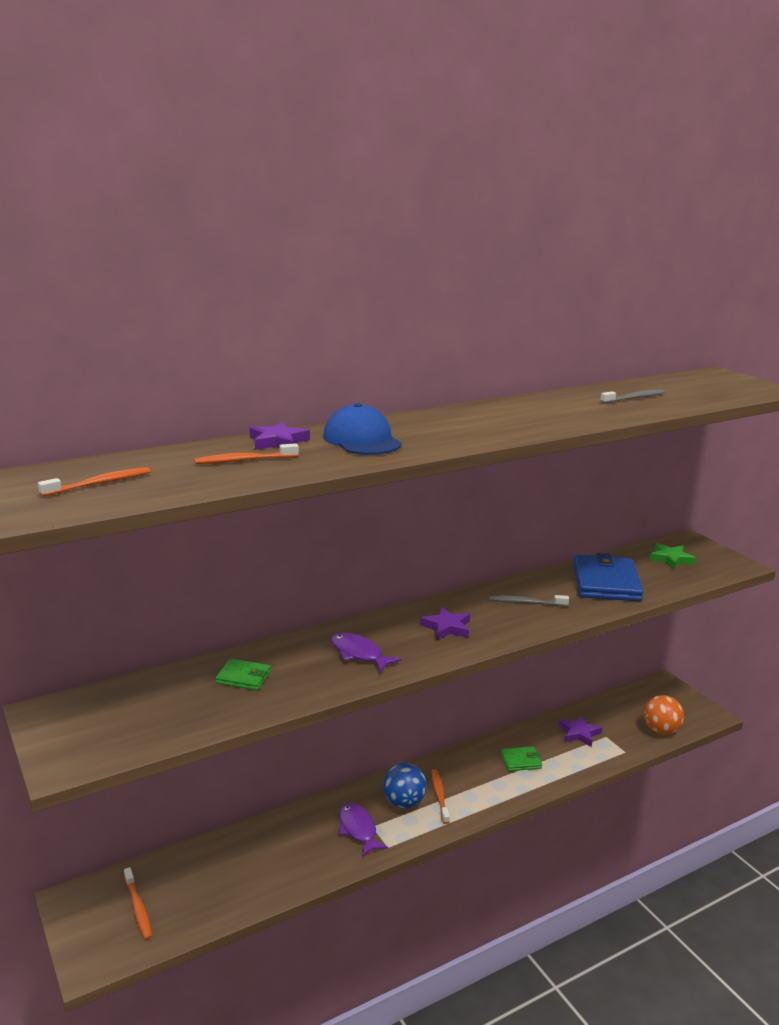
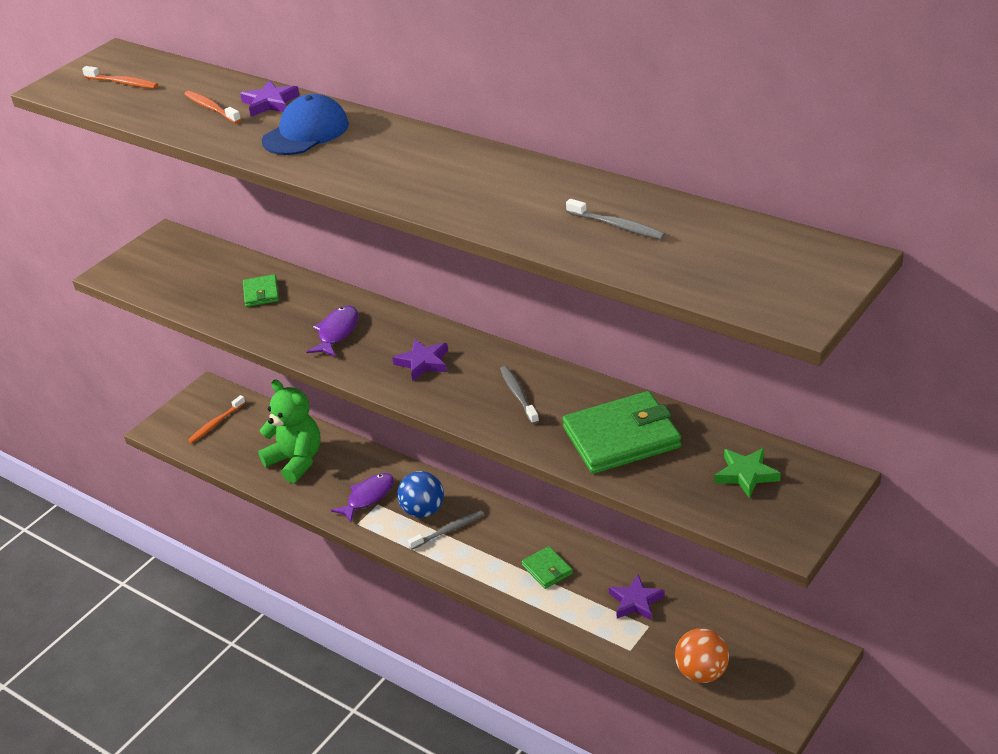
camera: 70 degrees right, 15 degrees up
orange toothbrush [431,769,450,824] -> grey toothbrush [408,510,484,550]
blue wallet [573,553,644,601] -> green wallet [563,391,681,474]
none -> green teddy bear [258,379,321,483]

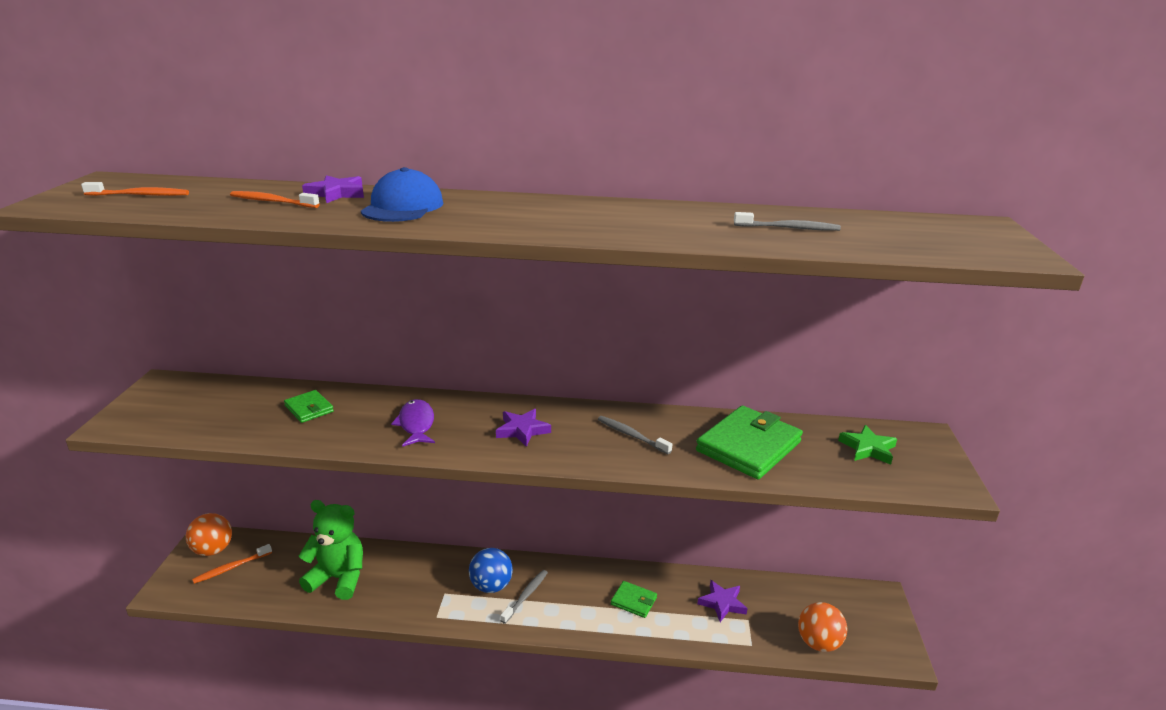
camera: 35 degrees left, 10 degrees down
orange toothbrush [188,395,246,444] -> orange toothbrush turned 45 degrees clockwise [192,544,272,584]
purple fish [331,473,394,522] -> none
none -> orange ball [186,513,232,556]

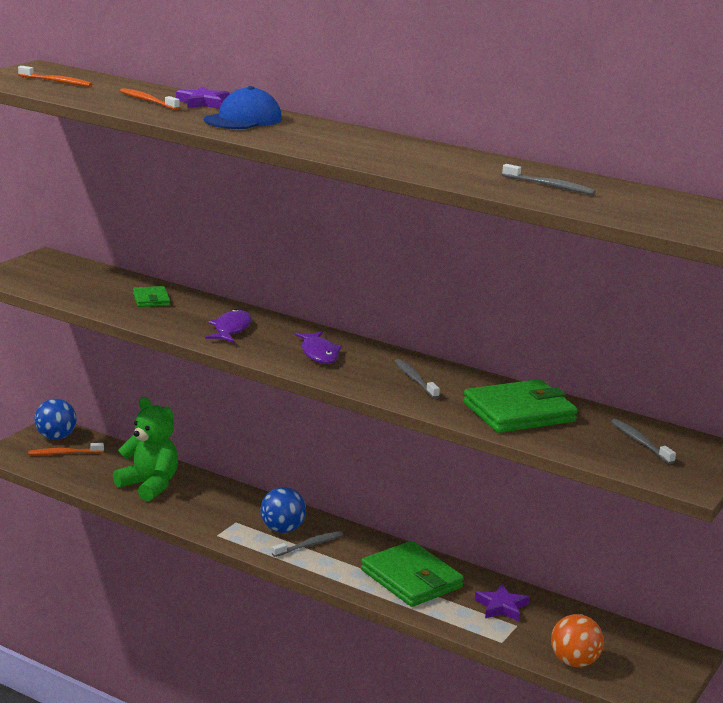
camera: 25 degrees right, 5 degrees down
orange ball [186,513,232,556] -> blue ball [34,399,77,440]
purple star [496,409,551,447] -> purple fish [294,331,342,364]
green wallet [611,581,657,618] -> green wallet [361,541,464,607], size x2.00
green star [838,425,897,465] -> grey toothbrush [611,419,676,464]

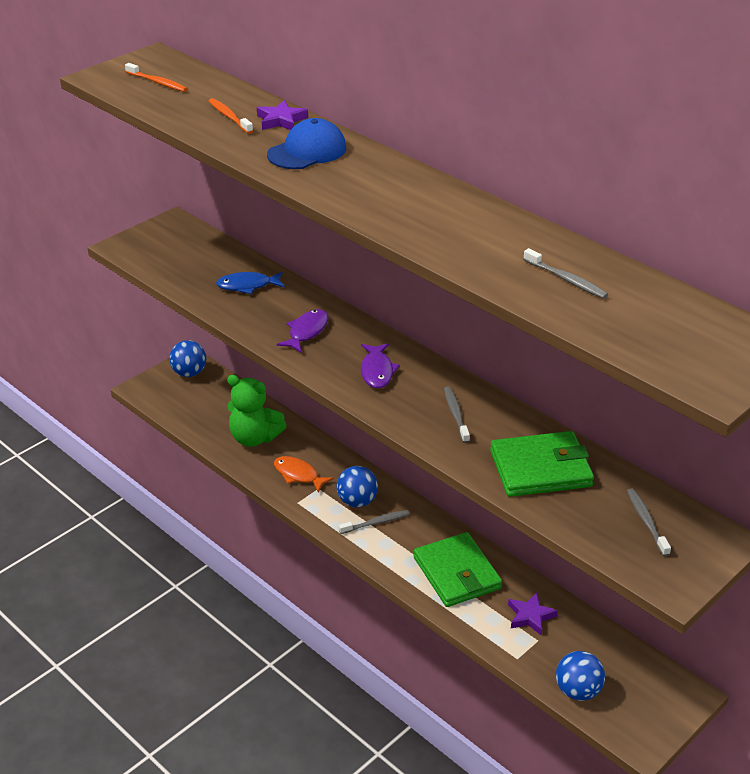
camera: 15 degrees right, 15 degrees up
orange toothbrush [28,443,104,455] -> none
green teddy bear [113,397,178,501] -> green teddy bear turned 150 degrees clockwise [227,375,286,447]
green wallet [133,286,170,307] -> blue fish [216,272,284,294]
orange ball [551,614,604,667] -> blue ball [556,651,605,701]
none -> orange fish [274,456,334,492]

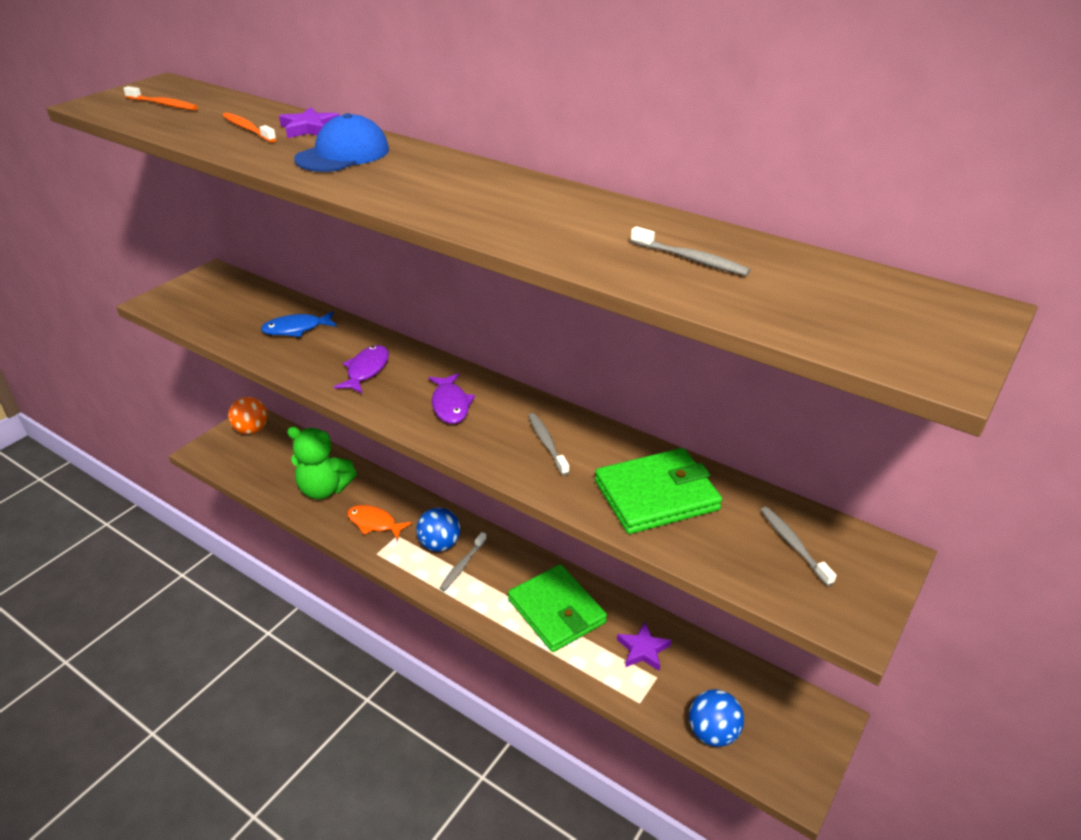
camera: 10 degrees left, 0 degrees up
blue ball [169,340,206,377] -> orange ball [228,397,268,434]
grey toothbrush [339,510,410,534] -> grey toothbrush turned 150 degrees clockwise [440,532,487,591]

